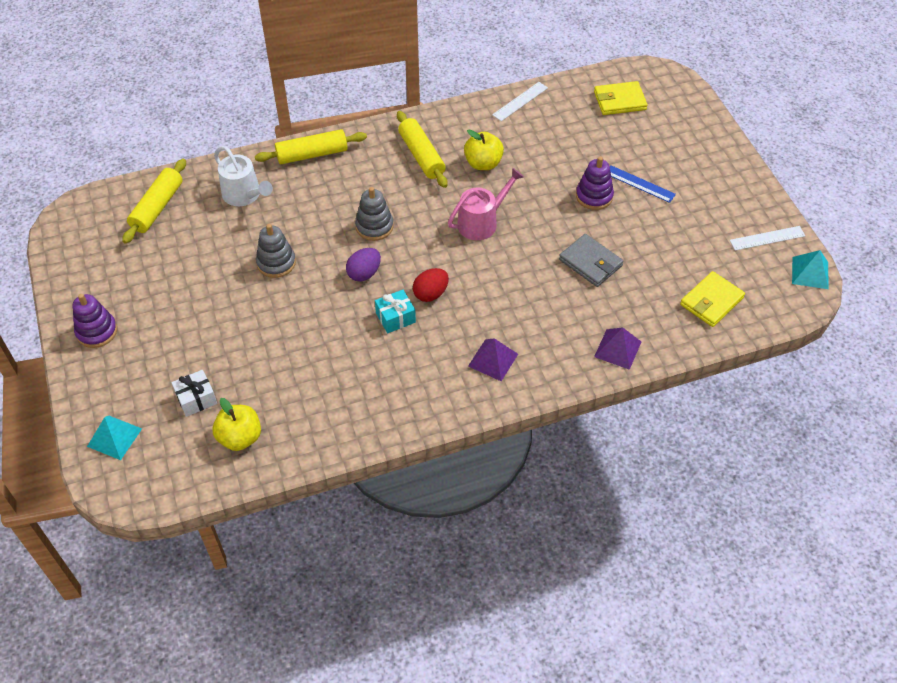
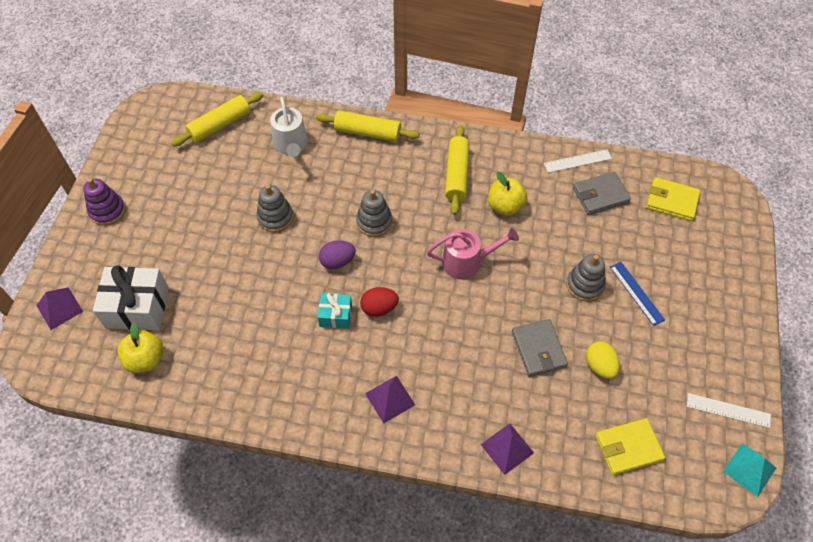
camera: 30 degrees right, 5 degrees up
turquoise pyramid [87,416,142,460] -> purple pyramid [36,287,83,330]
white gift [172,370,217,417] -> white gift [93,265,169,330], size x1.82
purple stacking toy [576,156,614,210] -> grey stacking toy [566,254,606,301]
none -> grey wallet [573,172,631,215]
none -> yellow egg [586,341,620,379]

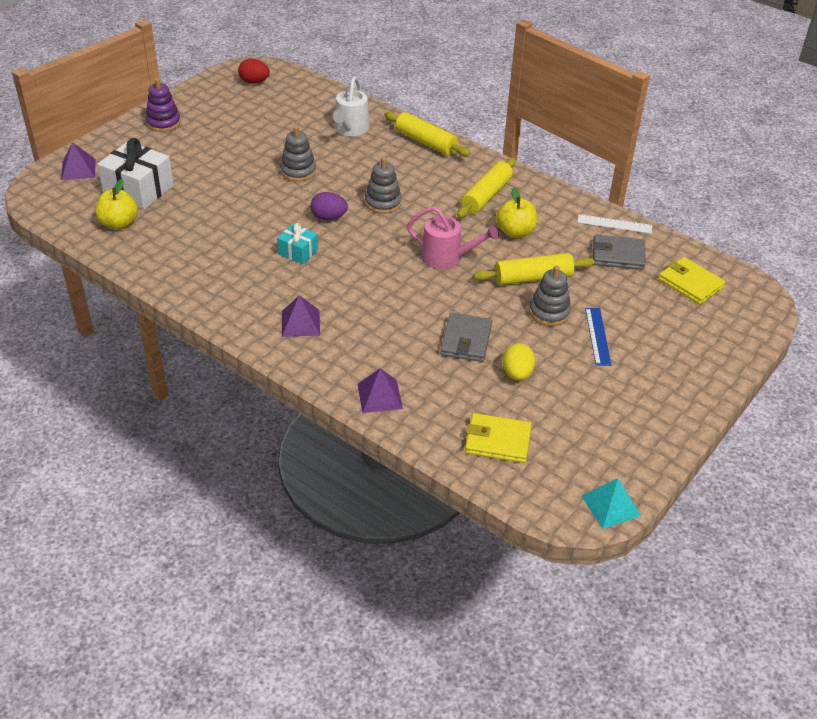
camera: 25 degrees right, 15 degrees down
yellow rolling pin [171,92,263,147] -> yellow rolling pin moved to [473,253,594,285]
red egg [360,287,399,317] -> red egg moved to [238,59,270,84]
white ruler [687,393,771,428] -> none

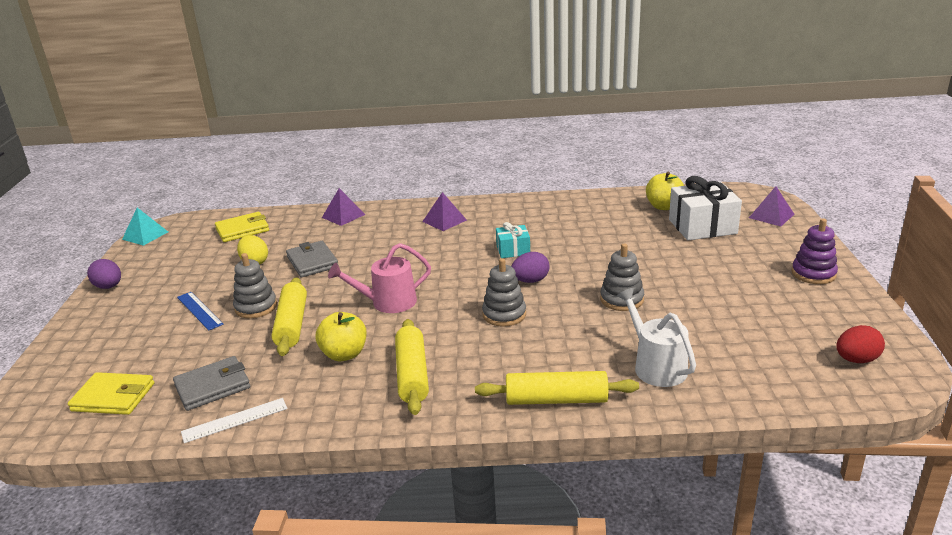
camera: 145 degrees right, 15 degrees down
yellow rolling pin [473,253,594,285] -> yellow rolling pin turned 45 degrees counterclockwise [271,277,307,356]
none -> purple egg [87,259,121,289]

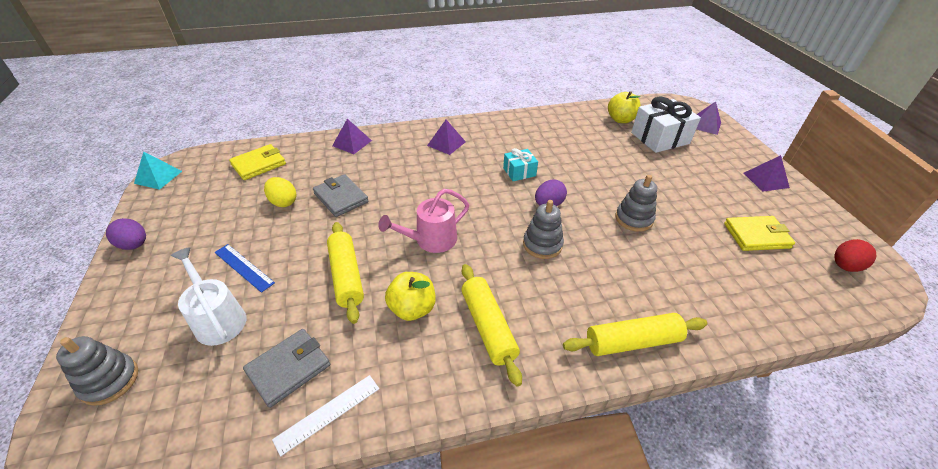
camera: 15 degrees left, 15 degrees up
yellow wallet [67,372,154,415] -> yellow wallet moved to [724,216,795,251]
grey stacking toy [233,253,277,318] -> grey stacking toy moved to [56,336,138,406]
white watering can [617,288,696,387] -> white watering can moved to [171,247,246,346]
purple stacking toy [792,218,838,284] -> purple pyramid [744,155,790,192]

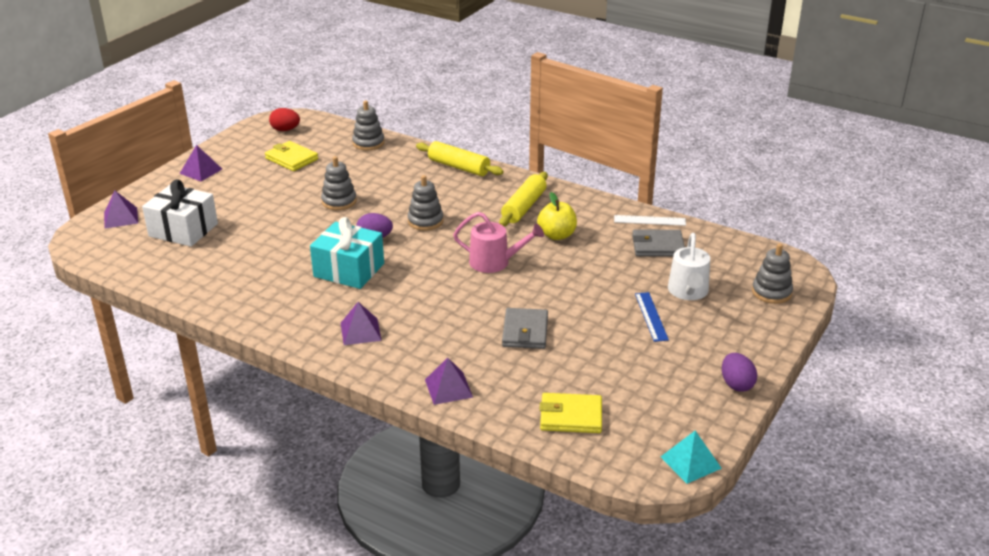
camera: 135 degrees left, 10 degrees down
yellow egg [264,177,296,207] -> none
yellow rolling pin [327,222,364,324] -> none
turquoise gift [503,148,538,181] -> turquoise gift [310,217,384,289], size x1.82
yellow apple [608,91,641,123] -> none
none -> grey stacking toy [352,100,385,150]

